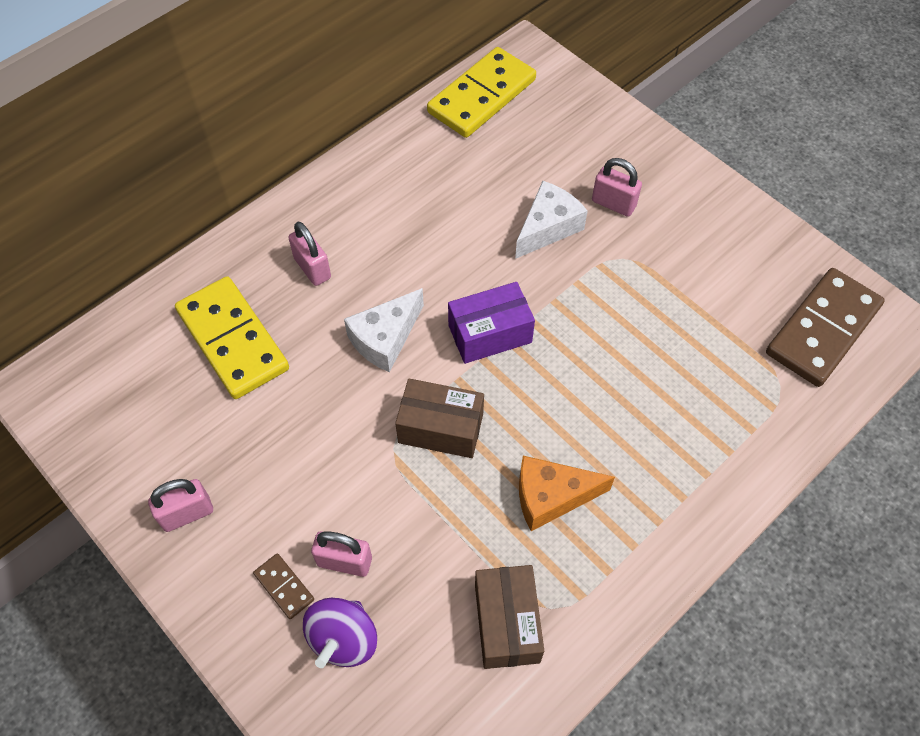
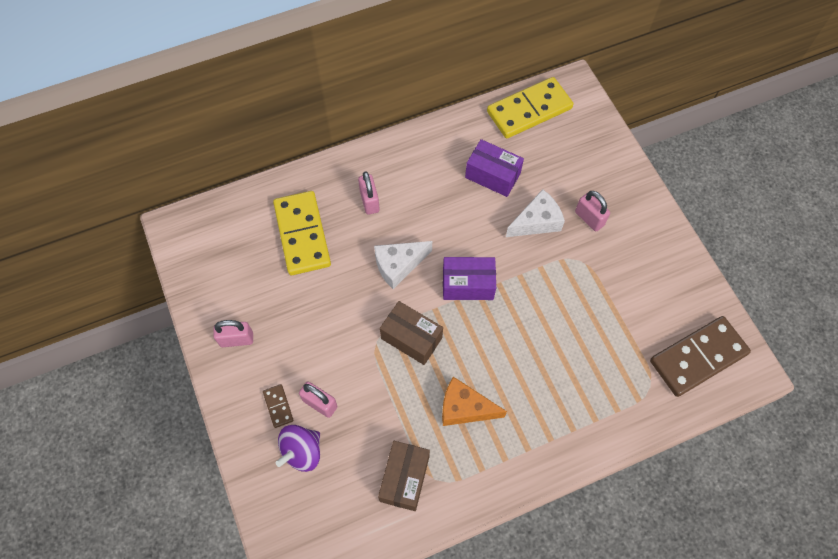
camera: 20 degrees right, 5 degrees up
none -> purple box [465,139,524,197]

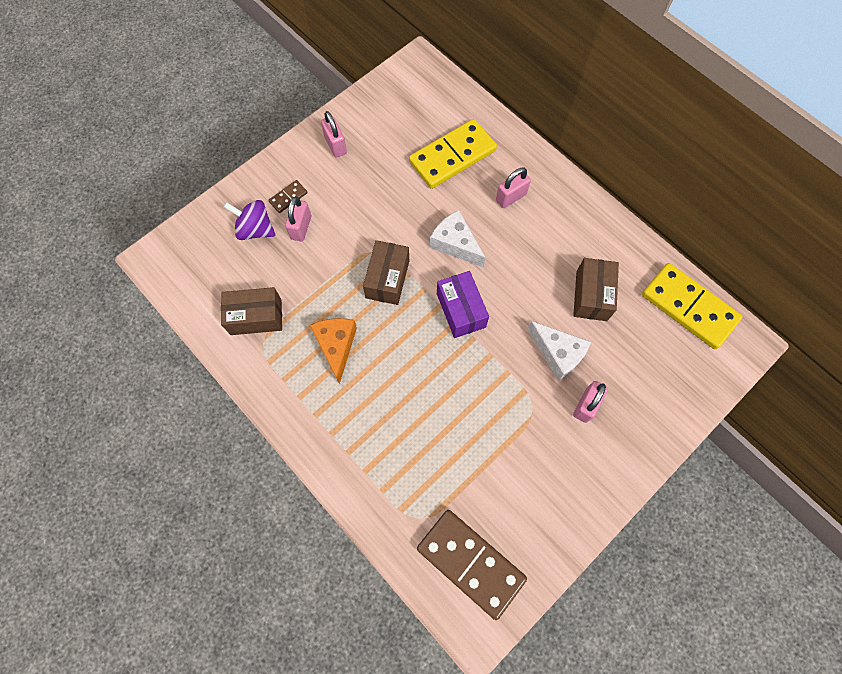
camera: 70 degrees right, 5 degrees up
purple box [465,139,524,197] -> brown box [573,258,619,321]

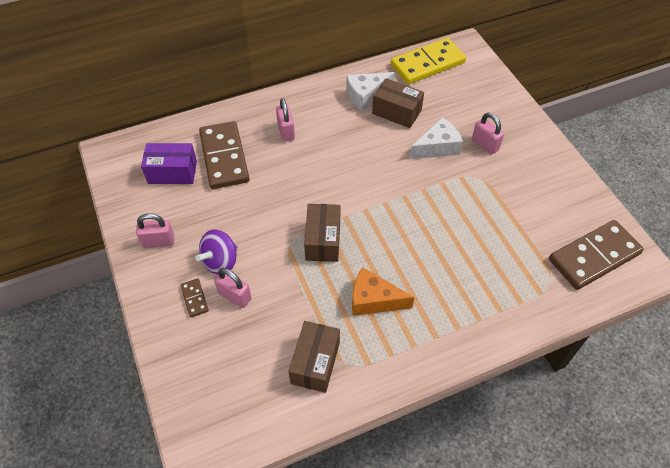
camera: 70 degrees left, 15 degrees down
purple spinning top [224,200,276,240] -> purple spinning top moved to [196,230,237,275]
brown box [363,240,409,305] -> brown box turned 60 degrees clockwise [304,204,340,262]
yellow domino [409,119,497,189] -> brown domino [199,121,249,189]
white cheese [430,210,486,267] -> white cheese moved to [346,72,395,111]
purple box [437,271,489,338] -> purple box moved to [141,143,197,184]

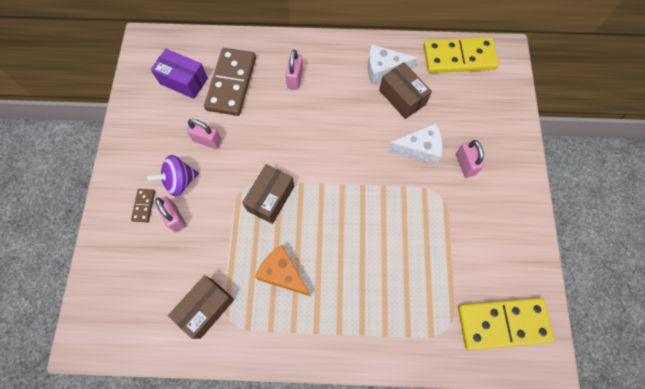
camera: 25 degrees right, 15 degrees up
pink padlock [136,213,174,248] -> pink padlock moved to [186,119,221,149]
brown domino [549,220,644,290] -> yellow domino [458,298,554,350]

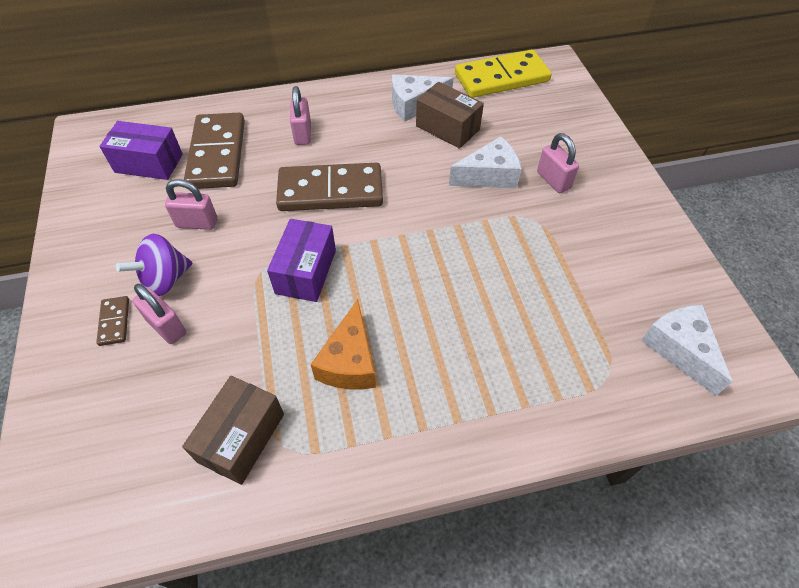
camera: 15 degrees left, 15 degrees down
brown box [242,164,294,224] -> purple box [267,219,336,302]
orange cheese [255,245,311,296] -> orange cheese turned 105 degrees counterclockwise [310,299,376,389]
yellow domino [458,298,554,350] -> white cheese [641,305,732,396]
none -> brown domino [276,163,383,211]

